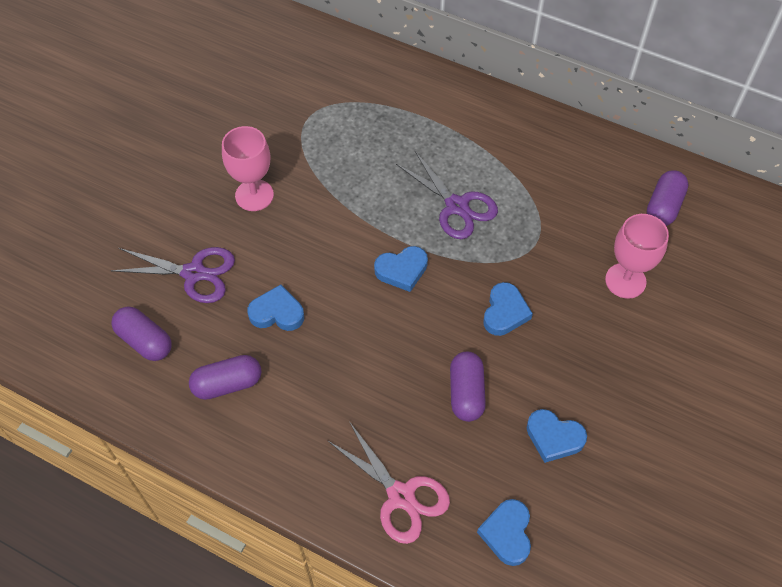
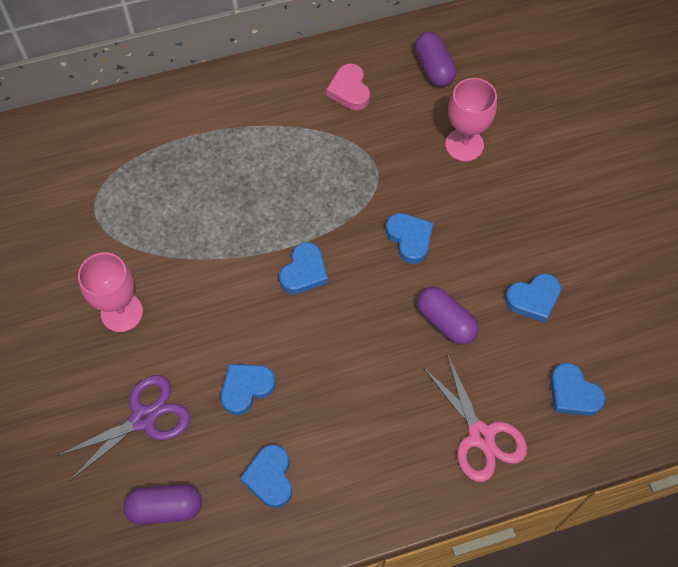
camera: 45 degrees left, 5 degrees up
purple capsule [189,355,261,400] -> blue heart [240,444,292,508]
pink scissors [327,423,450,544] -> pink scissors turned 60 degrees clockwise [423,354,527,482]
purple scissors [396,151,498,239] -> none
none -> pink heart [326,63,370,110]

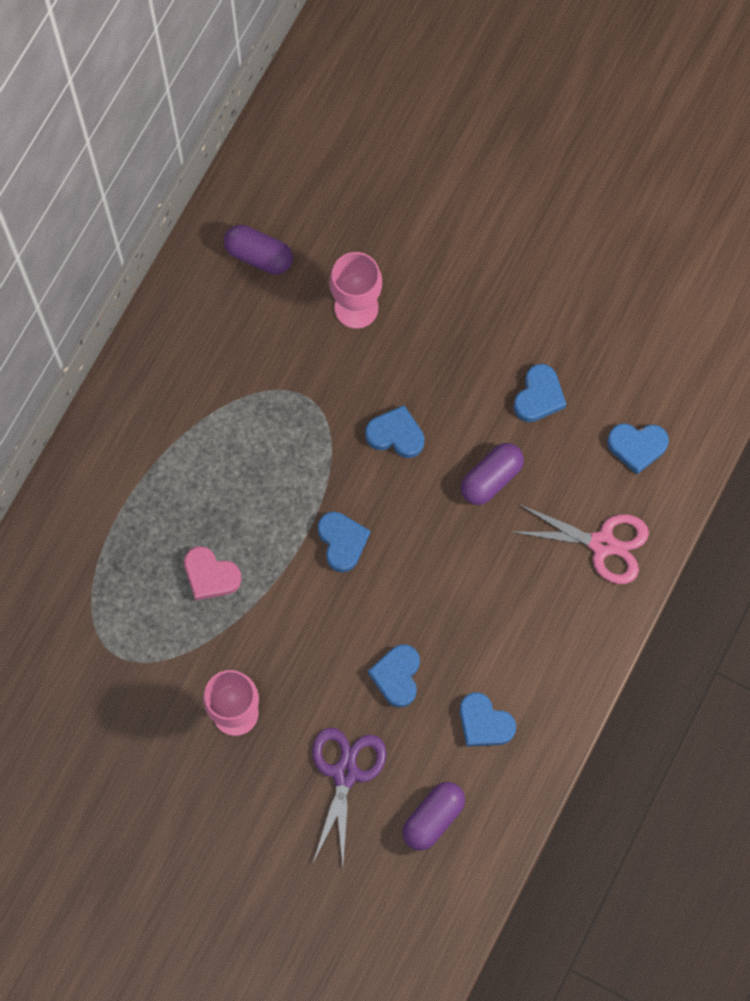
camera: 45 degrees left, 10 degrees up
pink heart [326,63,370,110] -> pink heart moved to [184,546,241,601]
purple capsule [417,287,479,345] -> purple capsule turned 45 degrees counterclockwise [461,443,524,505]

